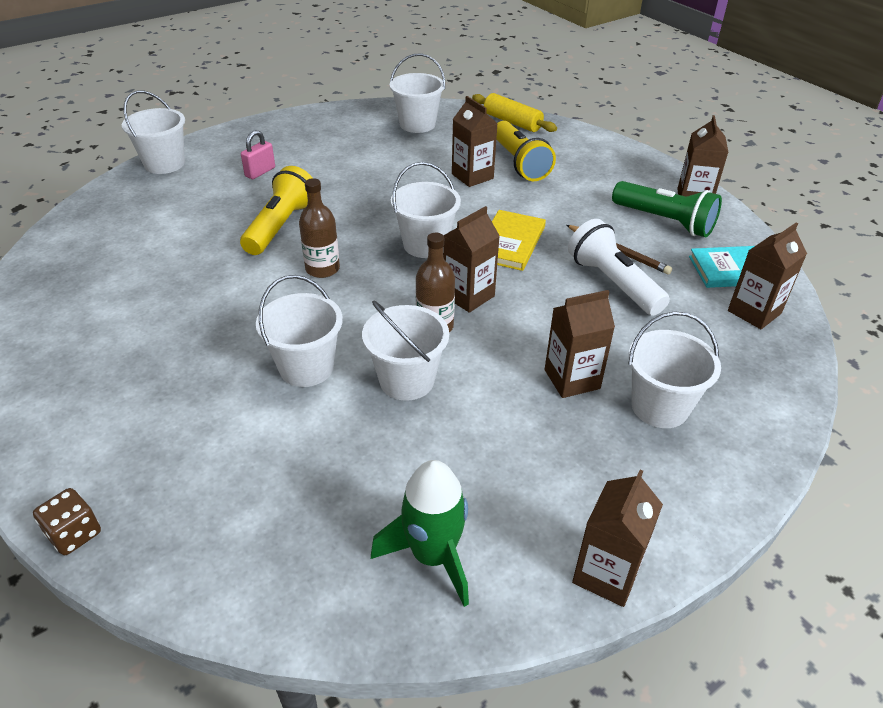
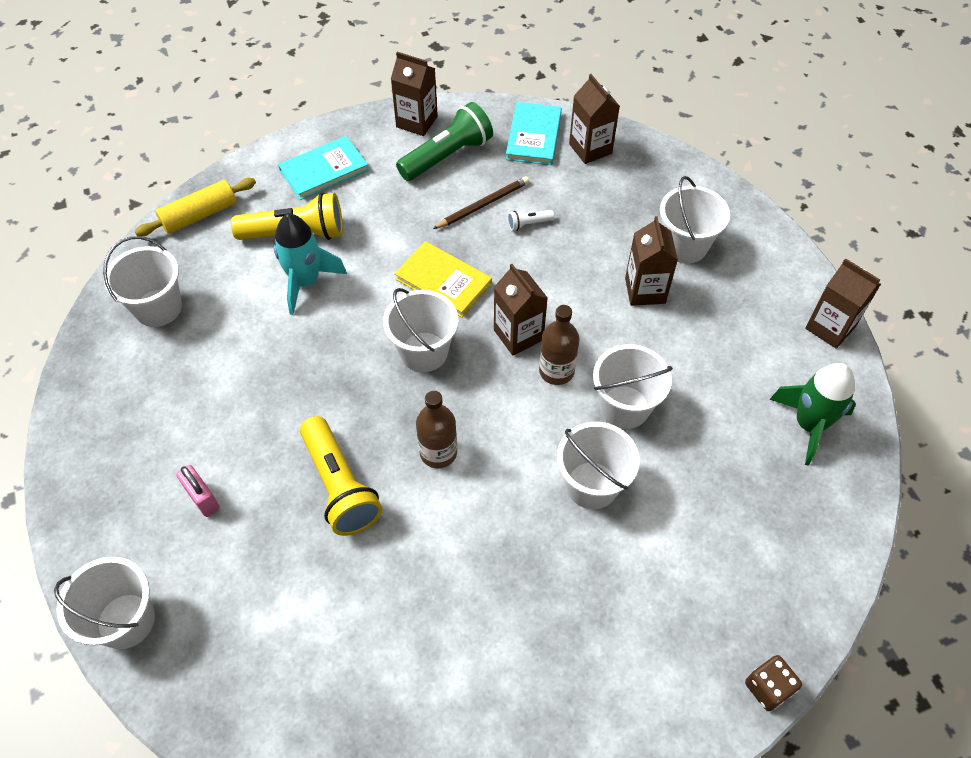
camera: 75 degrees left, 15 degrees up
yellow flashlight [240,166,312,255] -> yellow flashlight turned 150 degrees counterclockwise [300,416,382,536]
brown carton [452,96,498,187] -> turquoise rocket [274,214,347,315]
white flashlight [568,219,670,316] -> white flashlight [508,210,554,231], size x0.43
none -> turquoise book [278,136,369,200]

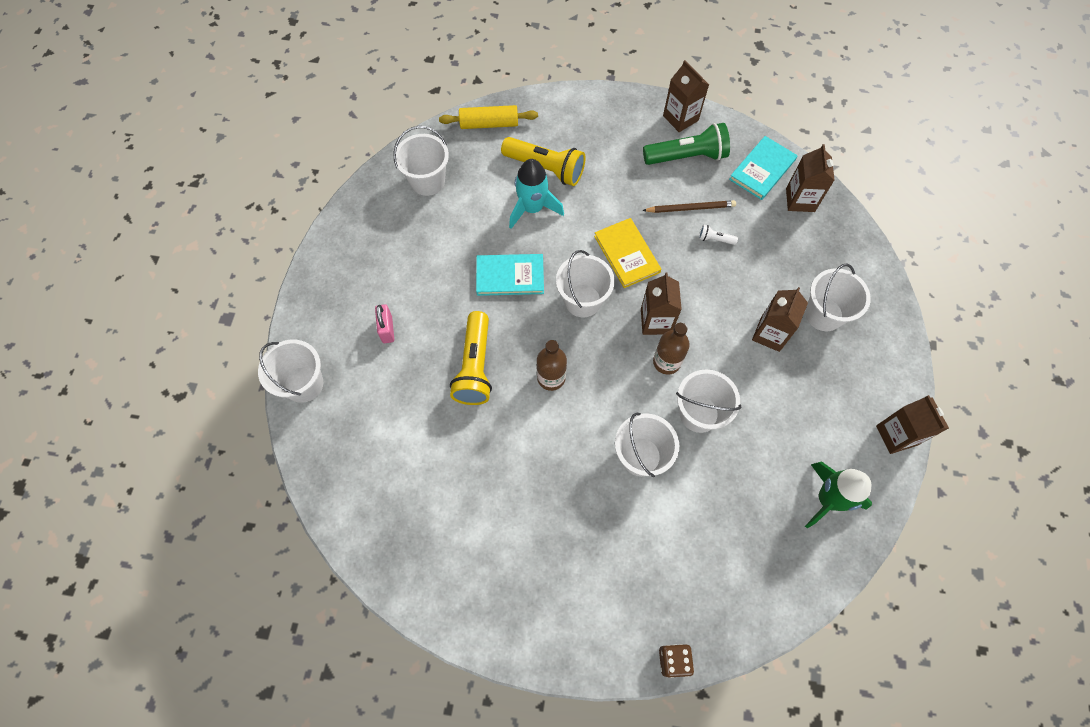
camera: 30 degrees right, 10 degrees up
turquoise book [278,136,369,200] -> turquoise book moved to [476,254,544,296]

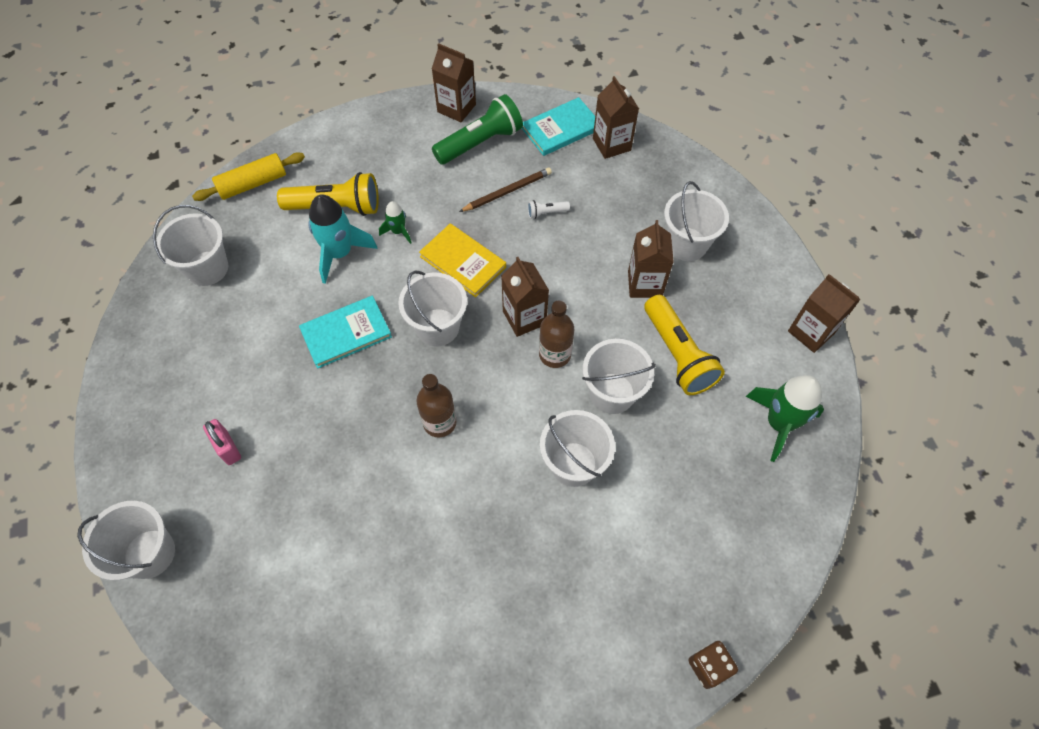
camera: 25 degrees left, 5 degrees down
yellow flashlight [450,311,492,405] -> yellow flashlight moved to [644,295,725,395]
turquoise book [729,136,798,200] -> turquoise book turned 45 degrees clockwise [522,97,595,156]
none -> green rocket [379,201,412,244]

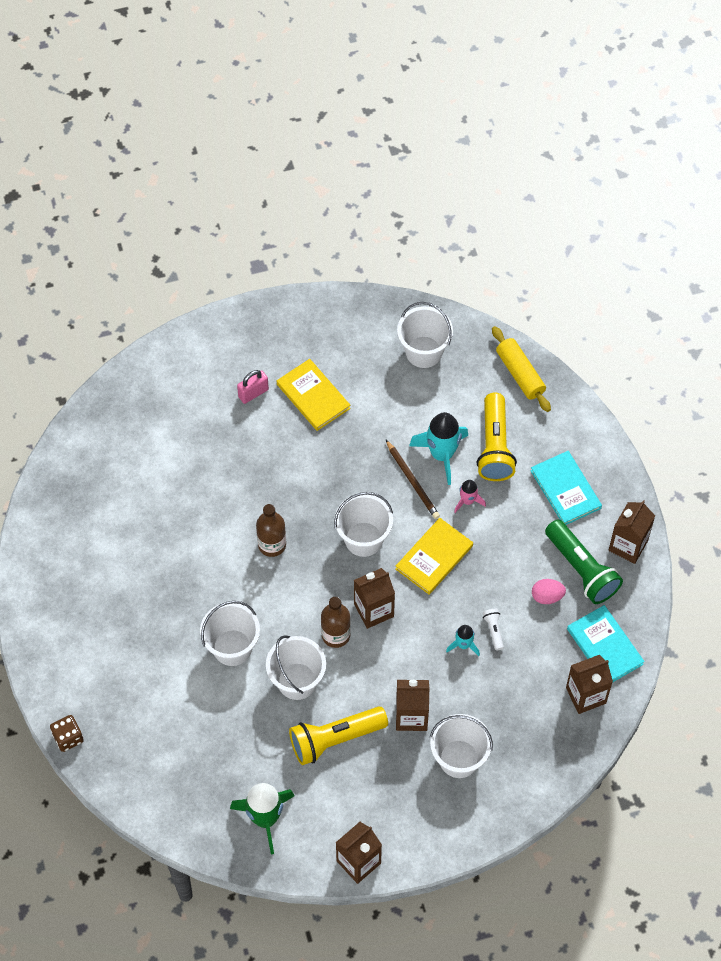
camera: 90 degrees right, 0 degrees up
white bucket [77,501,175,580] -> none
turquoise book [299,296,392,369] -> turquoise book moved to [531,451,602,525]
green rocket [379,201,412,244] -> pink rocket [454,480,486,513]
brown pencil [459,168,552,212] -> brown pencil moved to [386,440,440,519]
none -> yellow book [277,359,351,431]
none -> turquoise rocket [446,625,480,656]
none -> pink egg [532,579,566,604]

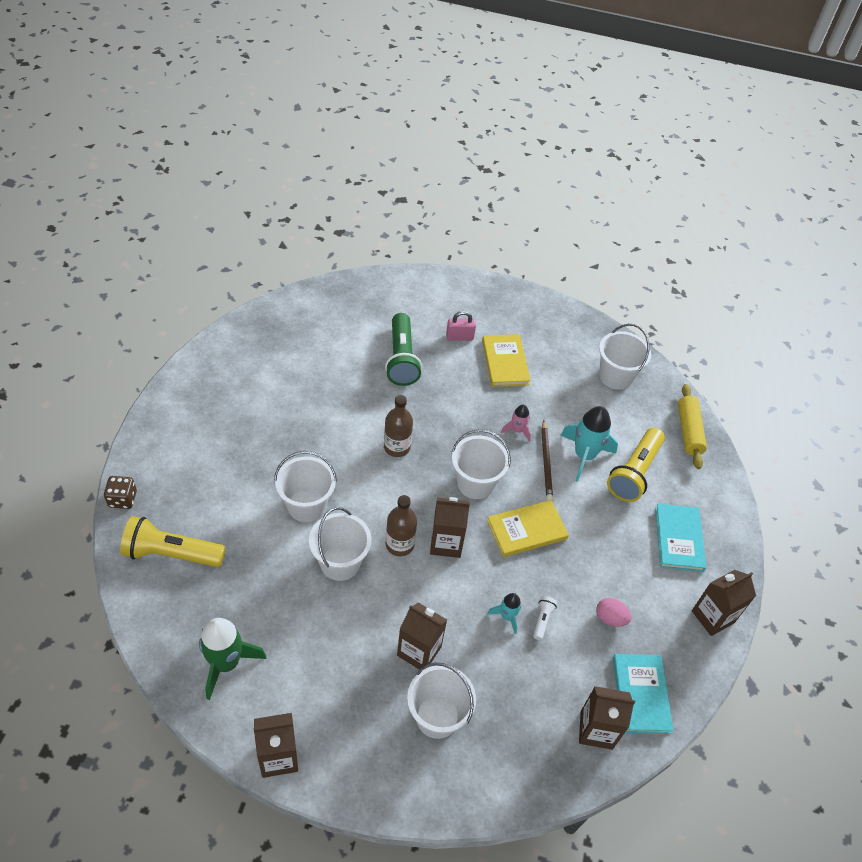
camera: 25 degrees right, 10 degrees down
yellow flashlight [289,706,388,765] -> yellow flashlight moved to [120,516,226,567]
pink rocket [454,480,486,513] -> pink rocket moved to [501,405,531,442]
green flashlight [545,519,623,604] -> green flashlight moved to [385,313,422,386]

